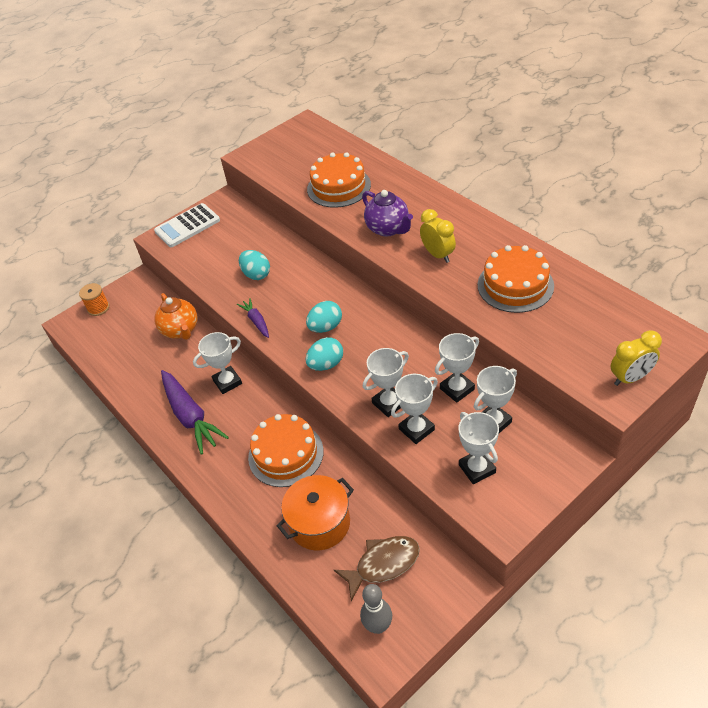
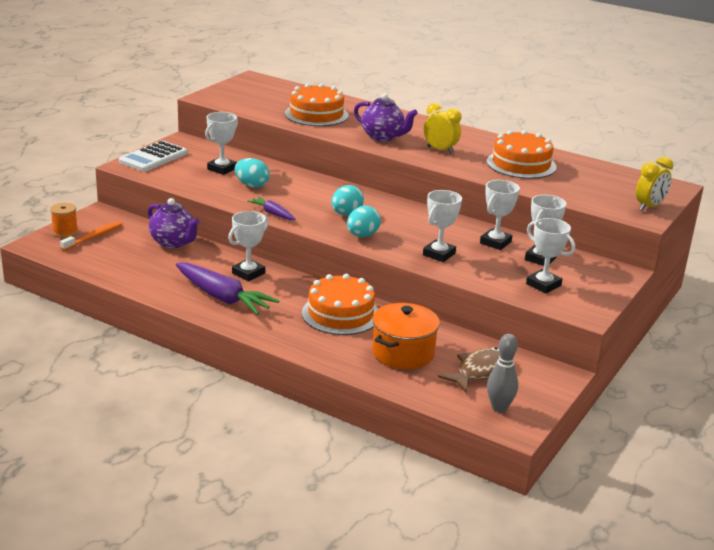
camera: 25 degrees left, 20 degrees down
orange teapot [154,293,198,340] -> purple teapot [147,198,200,248]
white trophy [391,374,438,444] -> white trophy moved to [205,112,238,175]
none -> orange toothbrush [60,221,123,251]

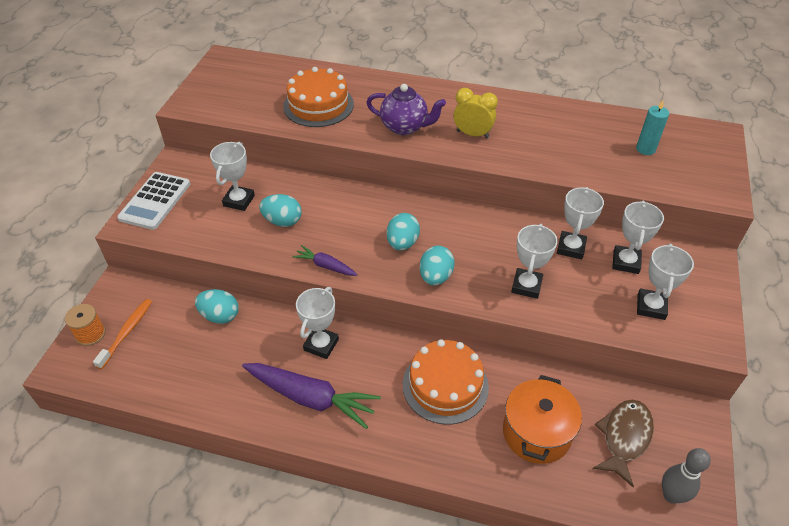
camera: 15 degrees left, 20 degrees up
purple teapot [147,198,200,248] -> turquoise egg [195,289,238,324]
orange cake [487,130,556,179] -> none
white trophy [526,218,575,293] -> white trophy turned 75 degrees clockwise [637,244,694,320]
yellow clock [636,156,674,211] -> none
none -> turquoise candle [636,100,669,155]

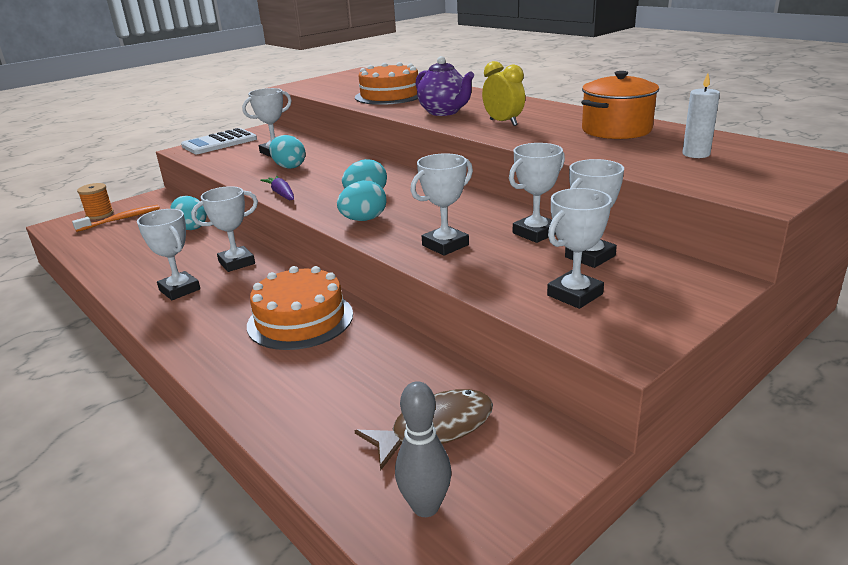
camera: 35 degrees right, 20 degrees down
purple carrot [242,363,381,429] -> white trophy [137,209,200,300]
orange pot [503,375,582,464] -> orange pot moved to [581,71,659,139]
turquoise candle [636,100,669,155] -> white candle [682,73,720,158]

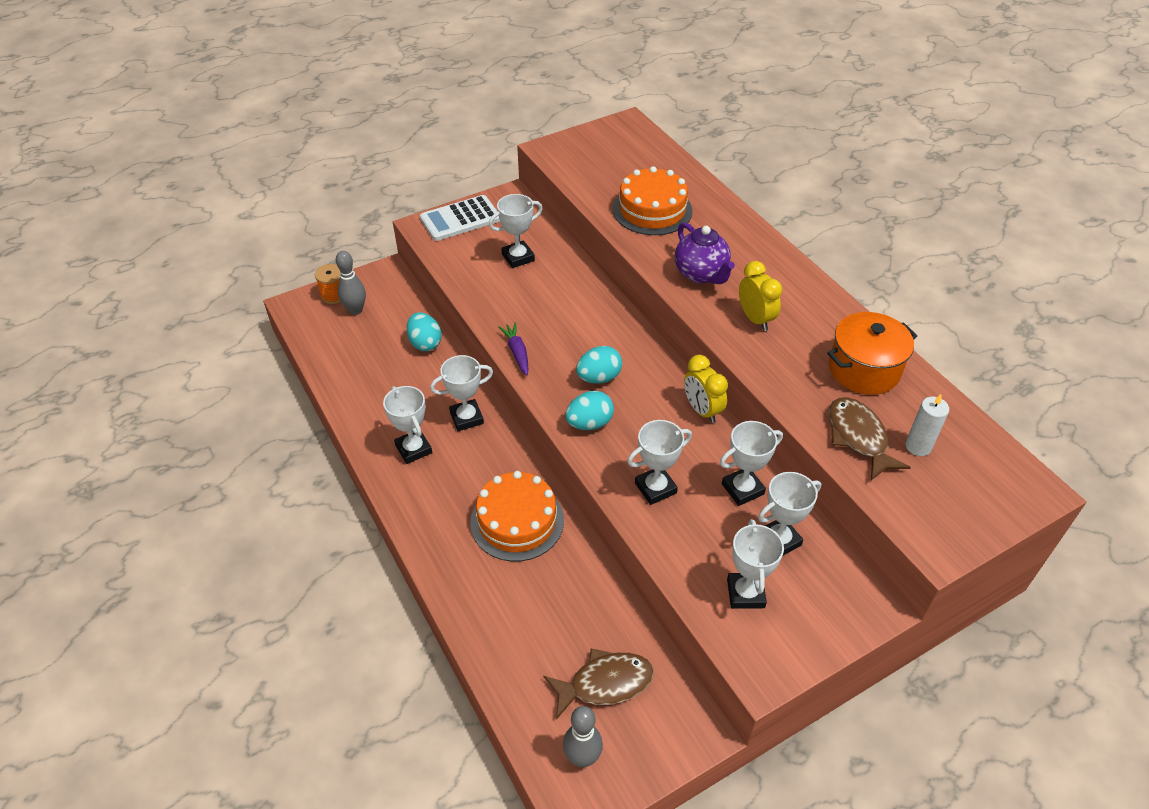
camera: 10 degrees right, 20 degrees up
orange toothbrush [72,205,160,232] -> grey bowling pin [336,251,366,315]
turquoise egg [269,135,306,169] -> none
white trophy [547,188,612,309] -> white trophy turned 60 degrees counterclockwise [727,519,784,609]
none -> yellow clock [684,355,728,423]
none -> brown fish [829,397,911,480]

